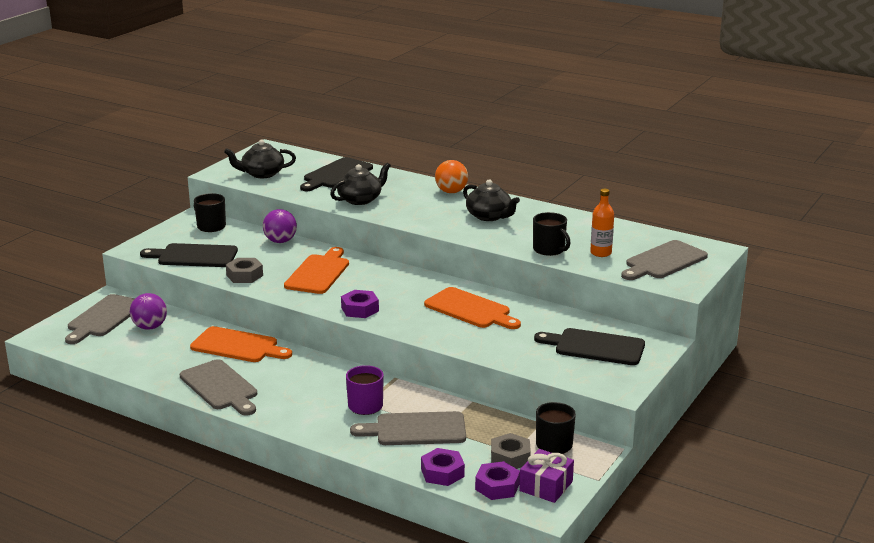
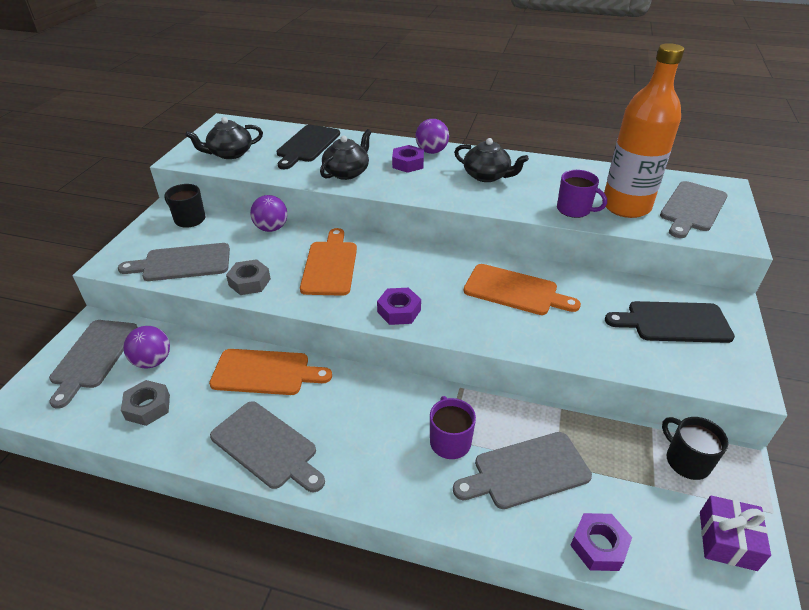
camera: 15 degrees left, 15 degrees up
black cutting board [140,243,238,267] -> grey cutting board [118,243,230,281]
orange ball [435,160,468,193] -> purple ball [415,119,449,154]
purple nut [475,461,520,500] -> purple nut moved to [392,145,424,173]
grey nut [491,433,531,469] -> grey nut moved to [121,380,170,426]
black mug [533,212,571,256] -> purple mug [557,170,607,218]
orange bottle [590,189,614,257] -> orange bottle [602,43,684,218], size x2.18

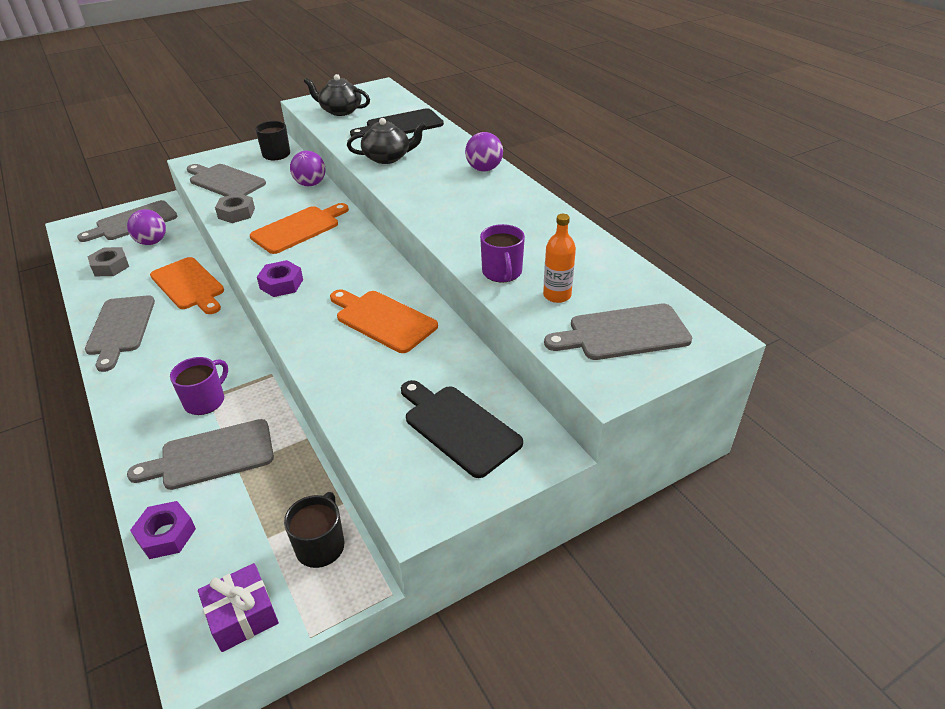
camera: 45 degrees right, 0 degrees up
purple nut [392,145,424,173] -> none
grey cutting board [453,432,592,509] -> grey cutting board turned 45 degrees counterclockwise [127,419,274,490]
black teapot [454,138,529,182] -> none
orange cutting board [464,264,581,315] -> orange cutting board turned 150 degrees clockwise [330,289,438,353]
orange bottle [602,43,684,218] -> orange bottle [543,214,576,303], size x0.46

